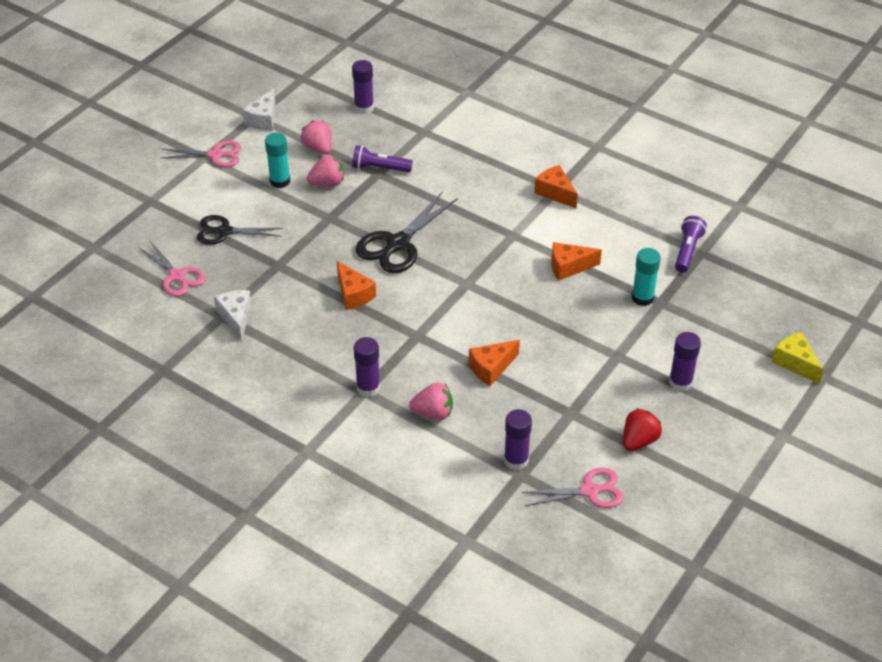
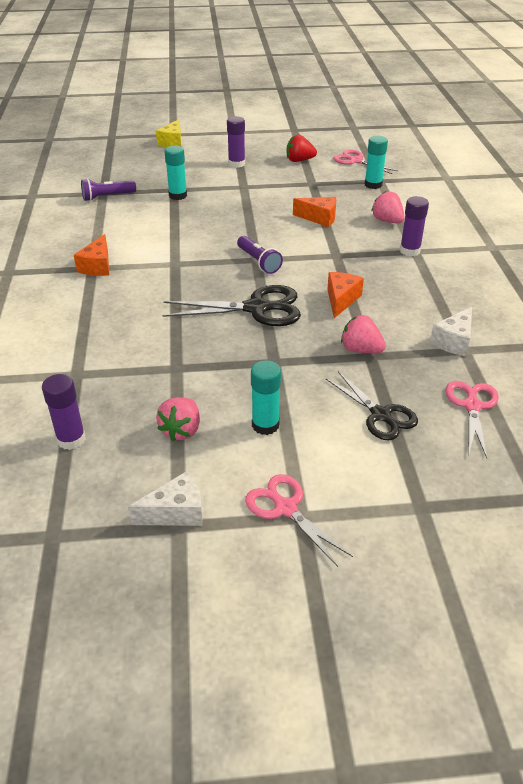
camera: 130 degrees left, 5 degrees down
pink strawberry [307,155,344,186] -> pink strawberry moved to [341,315,386,353]
purple flashlight [352,145,413,172] -> purple flashlight moved to [237,236,283,274]
purple glue stick [504,409,532,470] -> turquoise glue stick [365,136,388,189]
orange cheese [551,242,602,281] -> none

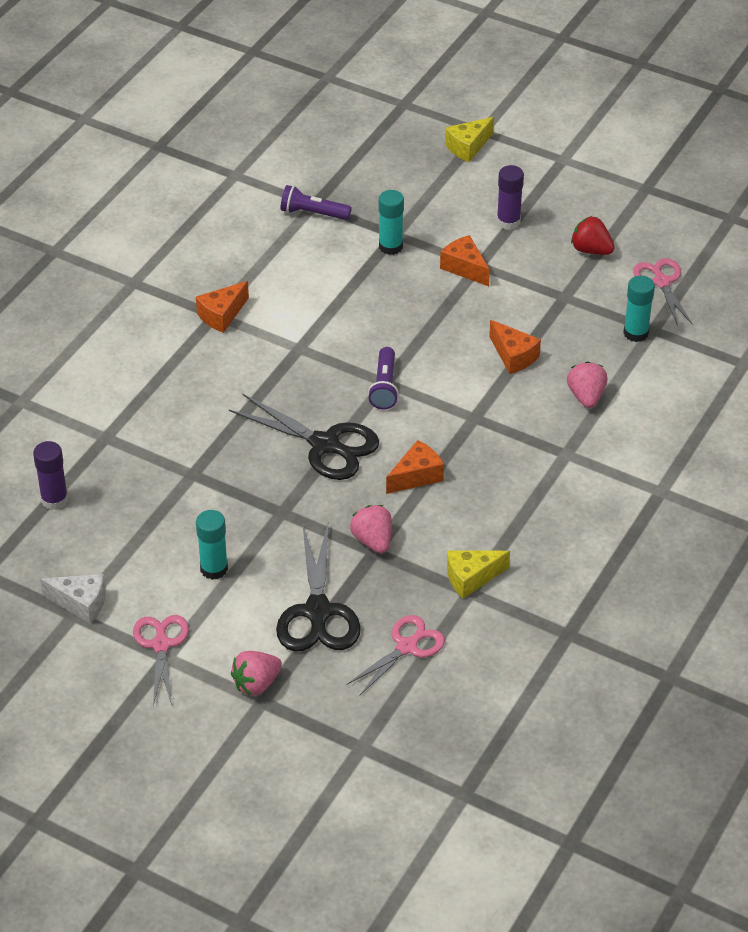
camera: 35 degrees right, 5 degrees up
pink strawberry [156,397,200,441] -> pink strawberry moved to [231,651,282,696]
black scissors [326,371,418,441] -> black scissors [276,525,361,652], size x1.51
purple glue stick [400,196,429,256] -> none
white cheese [430,307,472,356] -> yellow cheese [447,550,510,599]
none -> orange cheese [440,235,490,286]

